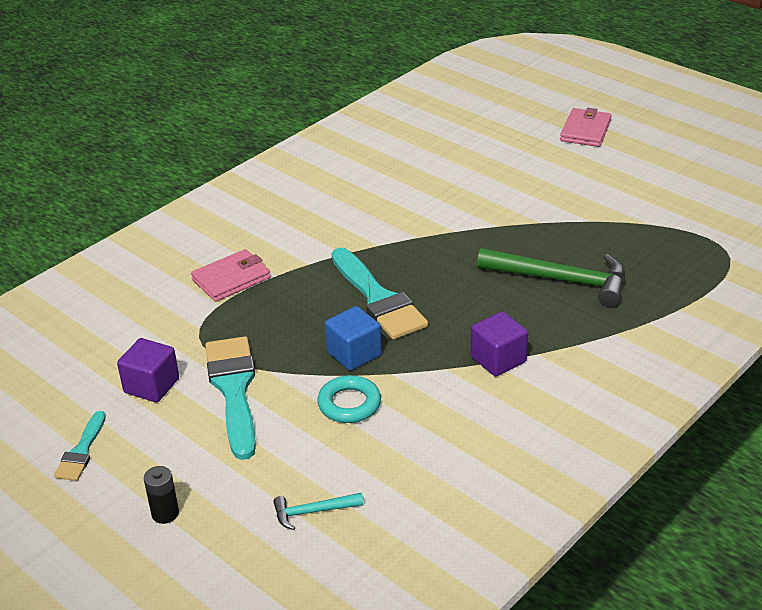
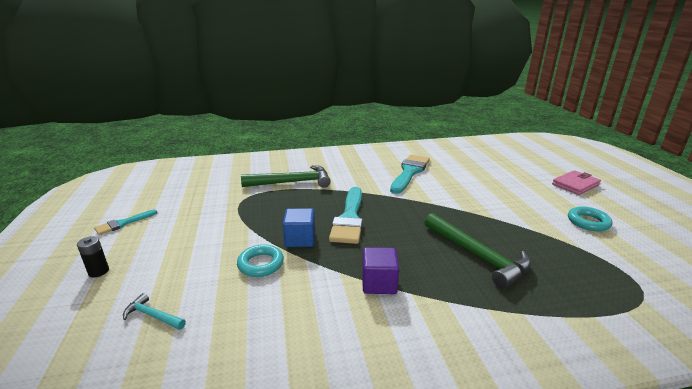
camera: 35 degrees right, 10 degrees down
purple cube [117,338,179,402] -> none
pink wallet [191,249,271,302] -> green hammer [241,165,331,188]
turquoise brush [205,336,256,460] -> turquoise brush moved to [390,155,430,194]
none -> turquoise ring [568,206,612,231]

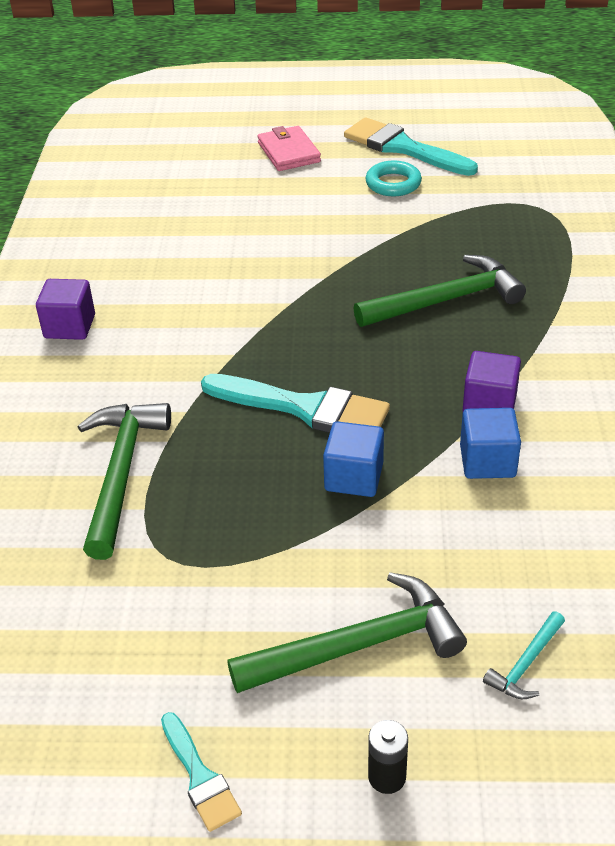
camera: 75 degrees left, 15 degrees up
turquoise ring [237,244,284,277] -> none
turquoise brush [390,155,430,194] -> turquoise brush moved to [344,117,478,176]
none -> purple cube [36,279,95,340]
none -> green hammer [228,572,467,693]
none -> blue cube [460,408,521,479]

